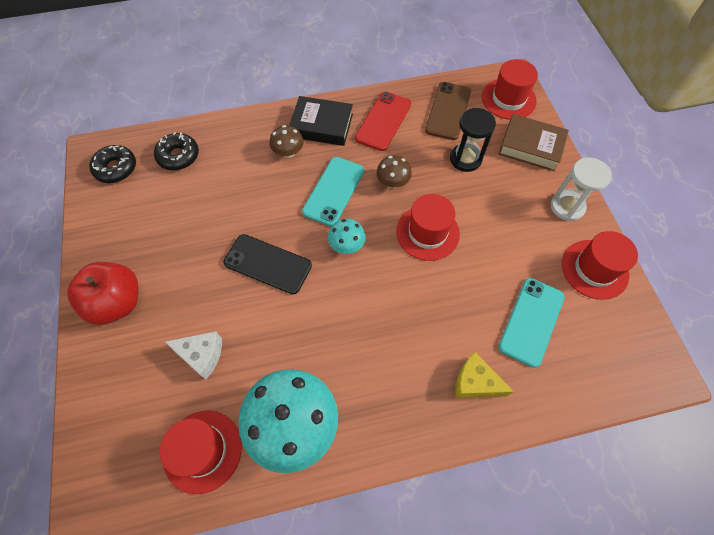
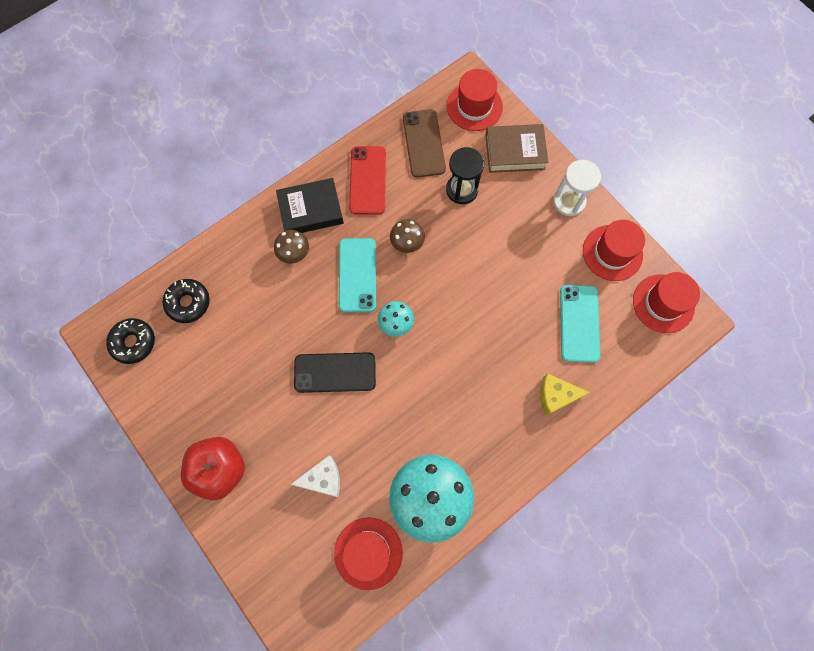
camera: 25 degrees left, 10 degrees up
red hat [396,194,460,261] -> red hat moved to [633,272,700,333]

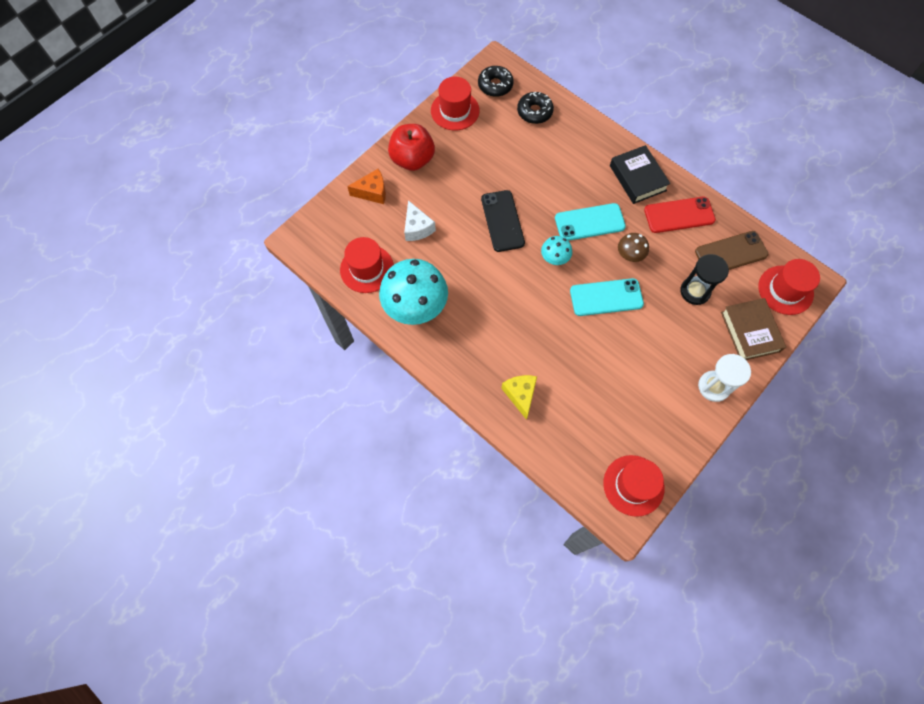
camera: 80 degrees right, 5 degrees down
brown mushroom [274,230,309,264] -> none
turquoise phone [560,285,600,363] -> turquoise phone moved to [570,278,644,316]
red hat [583,220,645,281] -> red hat moved to [431,77,480,130]
none -> orange cheese [347,169,386,204]

